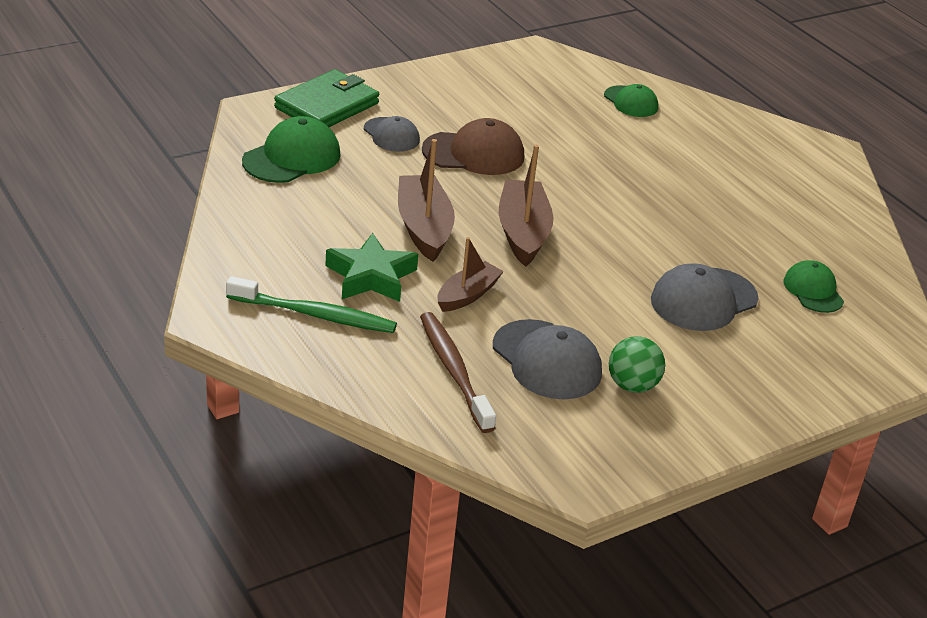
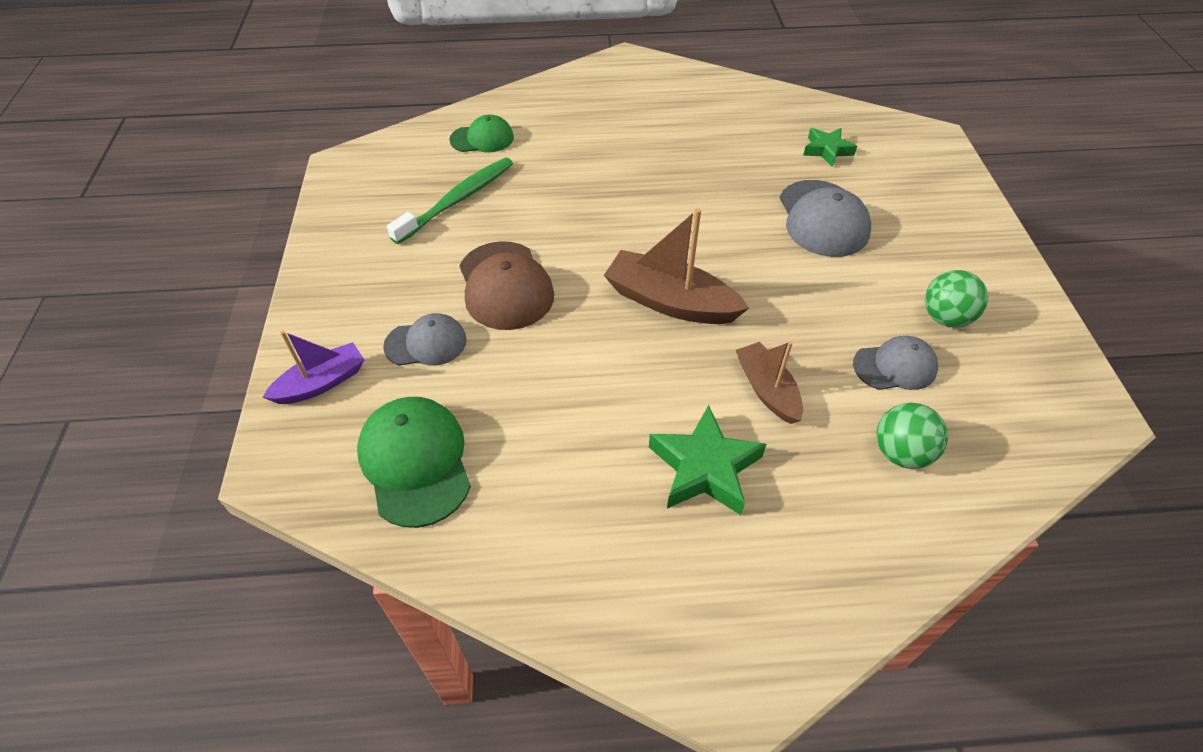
camera: 60 degrees left, 15 degrees up
green toothbrush [226,276,397,333] -> green toothbrush moved to [387,157,513,244]
green wallet [274,69,379,127] -> purple boat [262,331,364,404]
brown boat [398,139,455,262] -> none
brown toothbrush [420,312,496,433] -> green ball [877,403,948,469]
brown cap [422,118,524,175] -> brown cap turned 135 degrees clockwise [459,241,554,330]
grey cap [493,319,602,400] -> grey cap [853,336,938,390], size x0.63
green cap [784,260,844,313] -> green star [803,128,857,167]

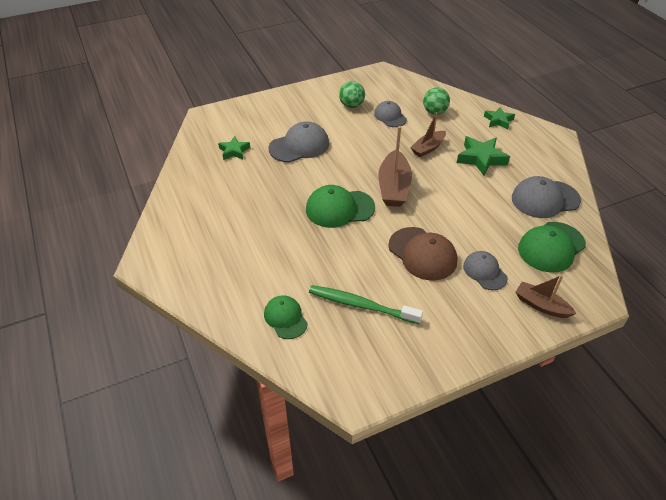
camera: 110 degrees left, 5 degrees down
purple boat [262,331,364,404] -> brown boat [516,275,576,318]
brown cap [459,241,554,330] -> brown cap turned 90 degrees clockwise [388,227,457,281]
none -> green cap [306,185,375,228]
none -> green star [484,107,515,129]
none -> grey cap [512,176,581,218]

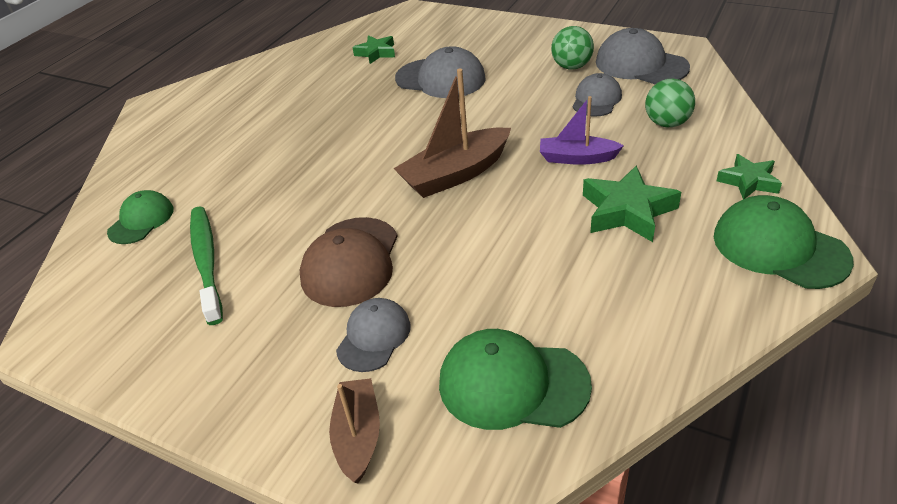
camera: 55 degrees right, 5 degrees down
green cap [306,185,375,228] -> green cap moved to [714,195,854,289]
brown boat [410,112,446,157] -> purple boat [540,96,624,165]
grey cap [512,176,581,218] -> grey cap moved to [596,28,690,84]

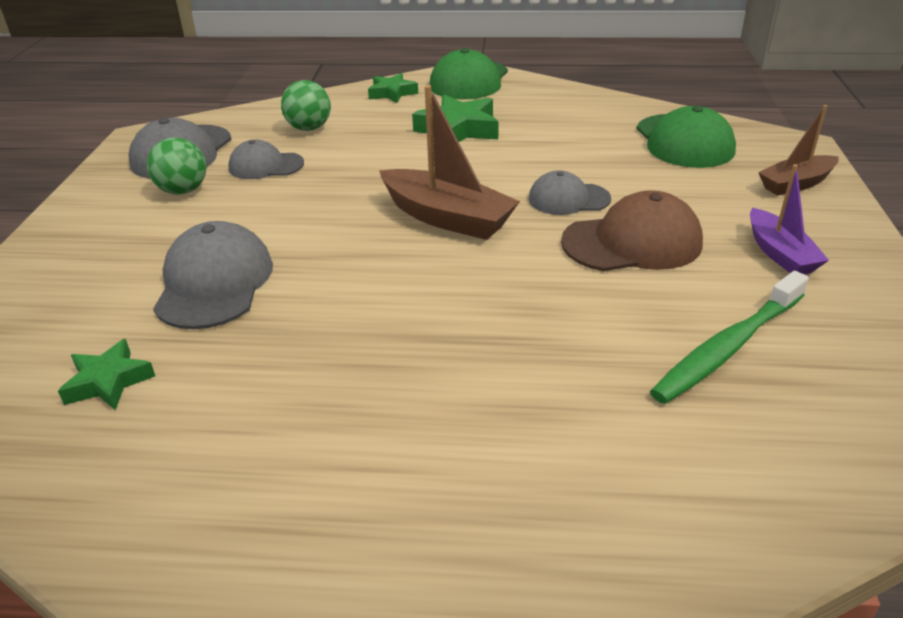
camera: 115 degrees left, 5 degrees down
green cap [107,190,174,244] -> none
grey cap [336,298,410,372] -> grey cap moved to [529,170,611,215]
purple boat [540,96,624,165] -> purple boat moved to [750,164,829,274]

